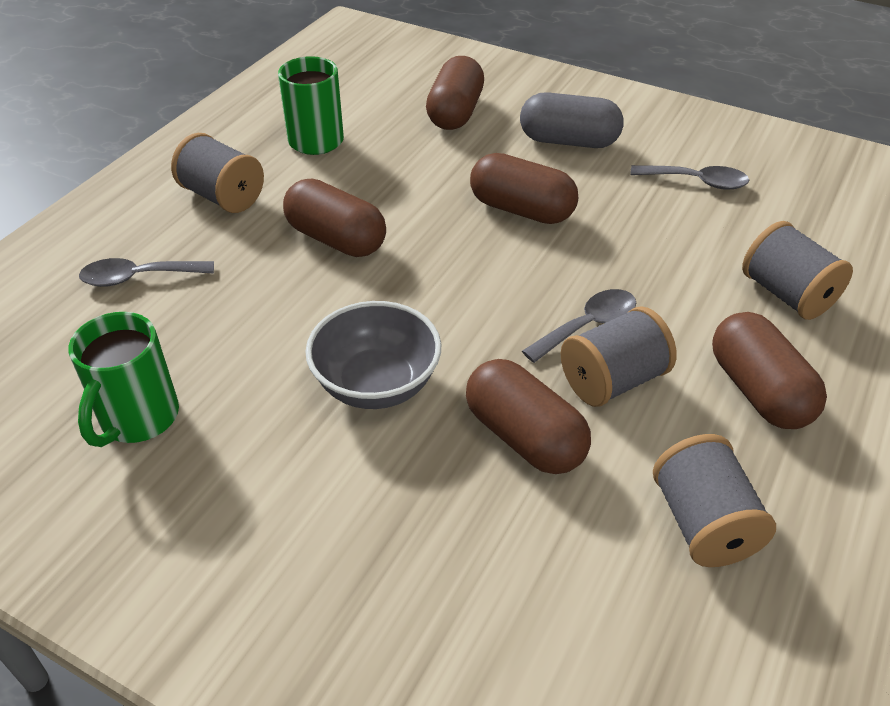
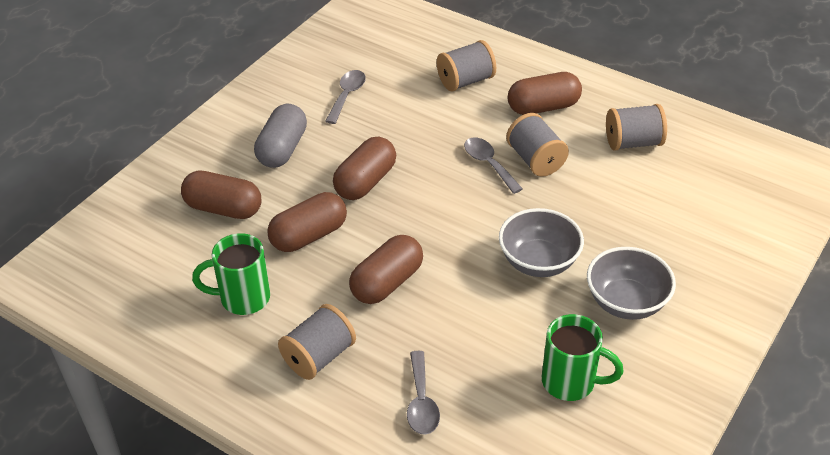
camera: 85 degrees left, 0 degrees up
brown capsule [466,359,591,474] -> brown capsule moved to [267,192,347,252]
none -> grey bowl [587,247,676,320]

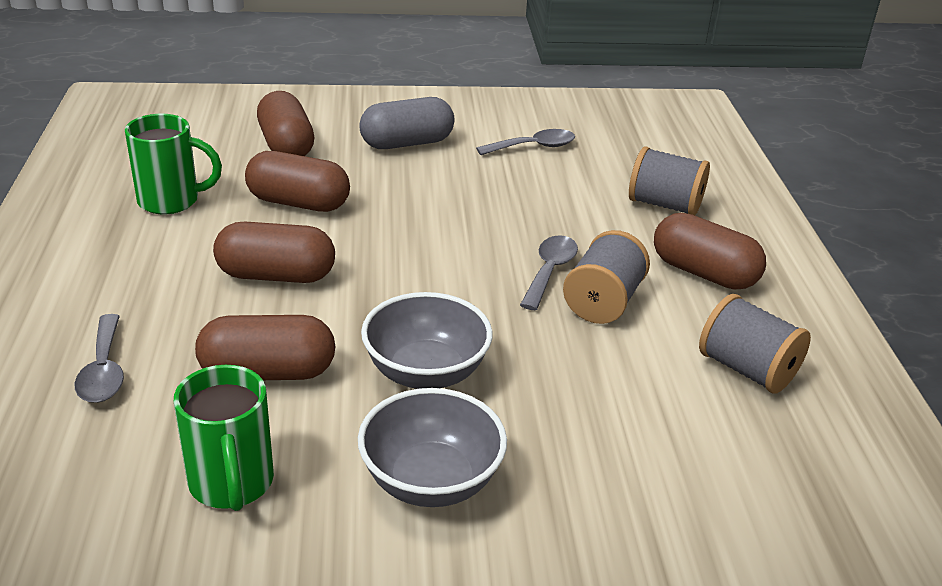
camera: 50 degrees right, 10 degrees down
green mug [192,233,270,315] -> green mug turned 135 degrees clockwise [125,114,222,214]
grey spool [278,304,356,380] -> none
brown capsule [333,137,396,200] -> brown capsule moved to [195,315,336,380]
grey spoon [407,351,440,435] -> grey spoon turned 60 degrees counterclockwise [75,314,124,403]

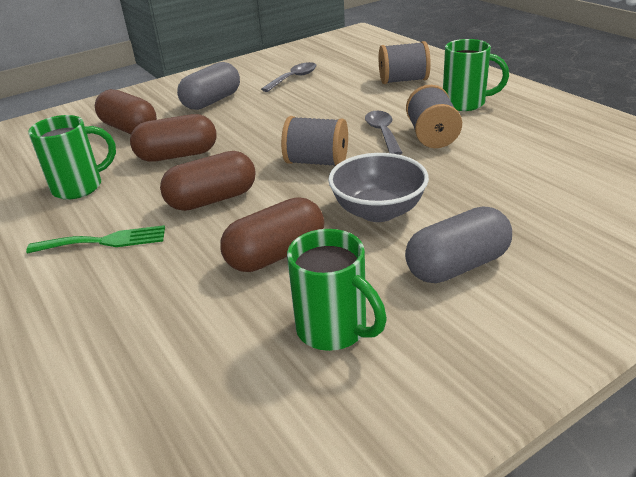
camera: 25 degrees left, 0 degrees up
grey spoon [75,314,124,403] -> none
grey bowl [358,388,507,507] -> grey capsule [405,207,512,283]
brown capsule [654,213,766,290] -> green mug [443,39,509,111]
grey spool [699,294,811,394] -> grey spool moved to [281,116,348,166]
none -> green fork [26,225,165,253]

